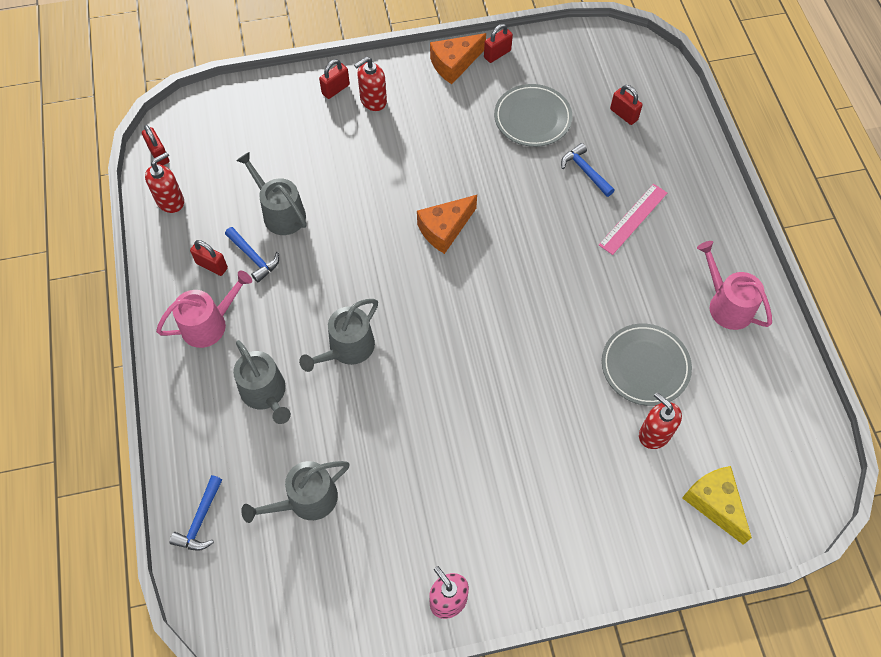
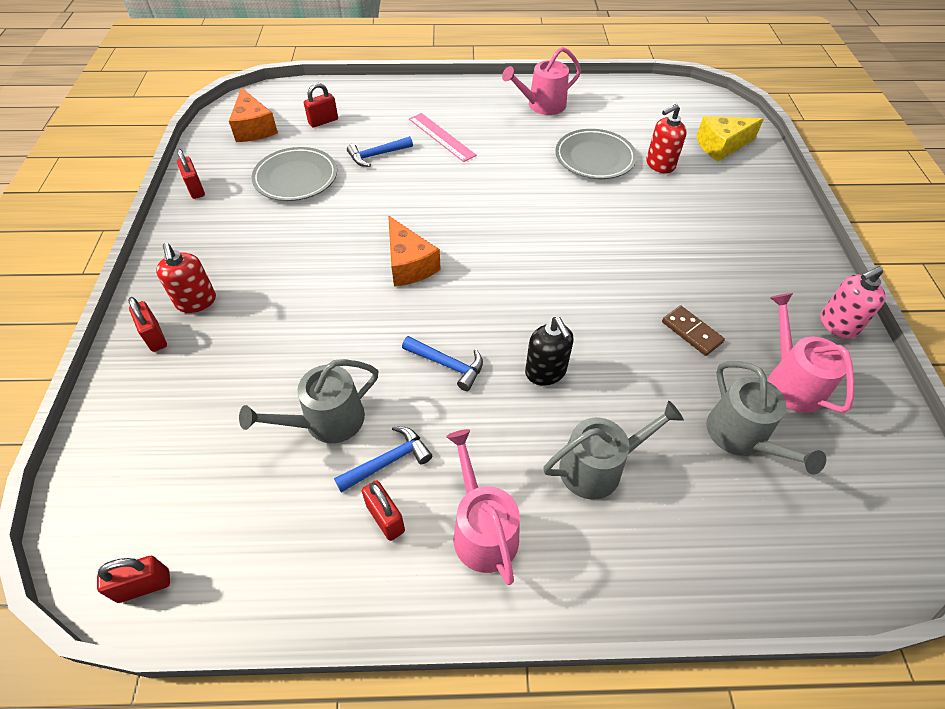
camera: 80 degrees left, 10 degrees down
red soap dispenser [145,152,184,213] -> none
blue hammer [169,475,222,551] -> blue hammer moved to [402,336,483,391]
red padlock [190,240,228,276] -> red padlock turned 75 degrees counterclockwise [362,480,405,541]
grey watering can [299,299,378,372] -> black soap dispenser [525,317,574,386]
orange cheese [430,33,486,84] -> orange cheese moved to [229,87,278,142]
none -> brown domino [662,306,725,356]
none -> pink watering can [768,293,854,413]

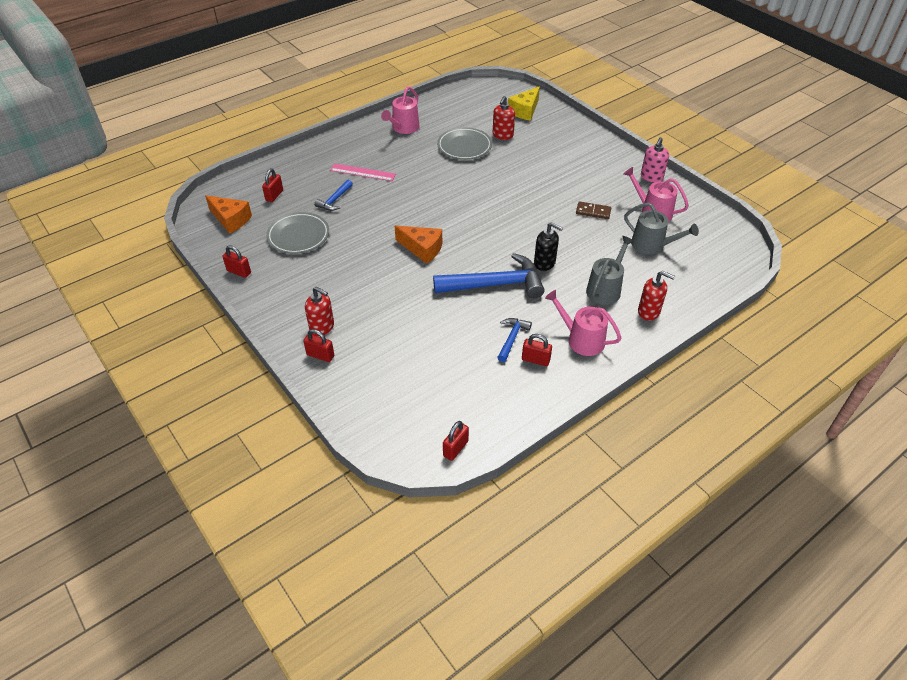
camera: 35 degrees left, 5 degrees down
grey watering can [239,359,378,443] -> none
blue hammer [402,336,483,391] -> blue hammer [433,253,545,298], size x2.03
none -> red soap dispenser [638,271,675,321]

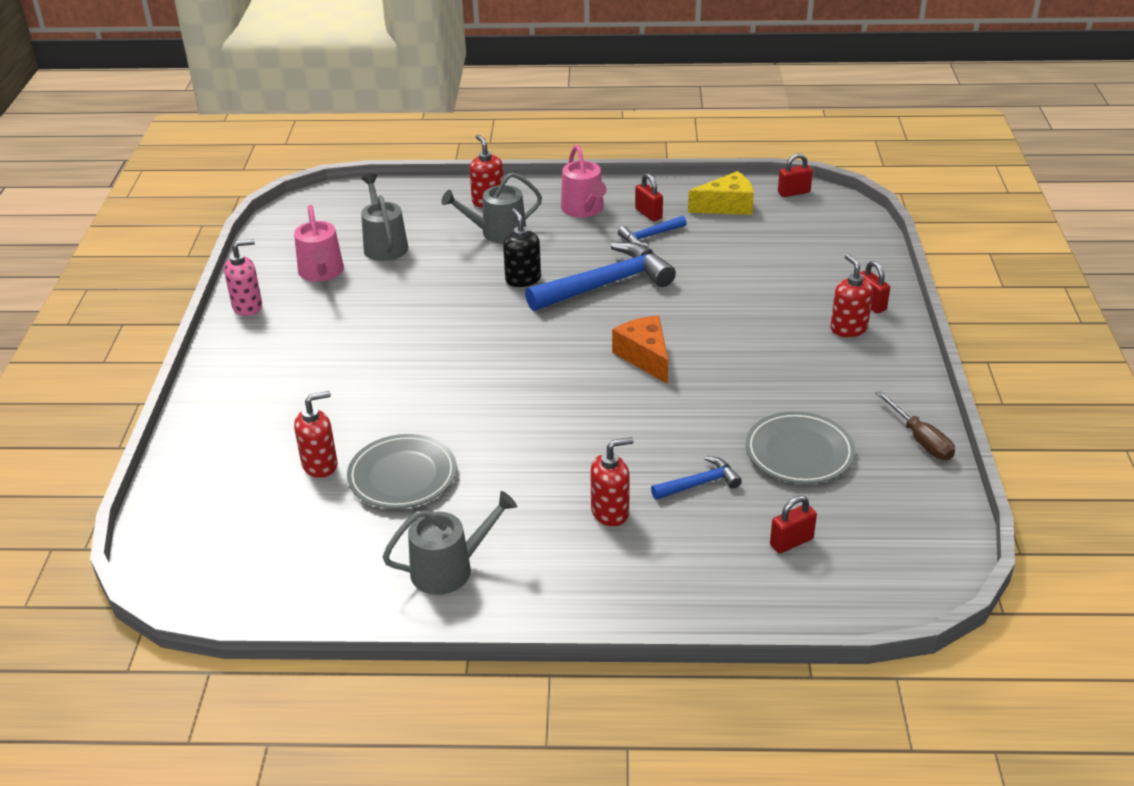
camera: 140 degrees left, 10 degrees down
orange cheese [205,195,252,234] -> none
red padlock [222,245,251,278] -> brown screwdriver [875,390,955,460]
pink ruler [330,163,396,181] -> red soap dispenser [590,437,634,526]
pink watering can [381,86,420,134] -> grey watering can [383,491,517,595]
blue hammer [433,253,545,298] -> blue hammer turned 120 degrees clockwise [525,242,676,311]
yellow cheese [508,86,540,121] -> yellow cheese moved to [688,171,754,215]
brown domino [576,201,611,219] -> none

